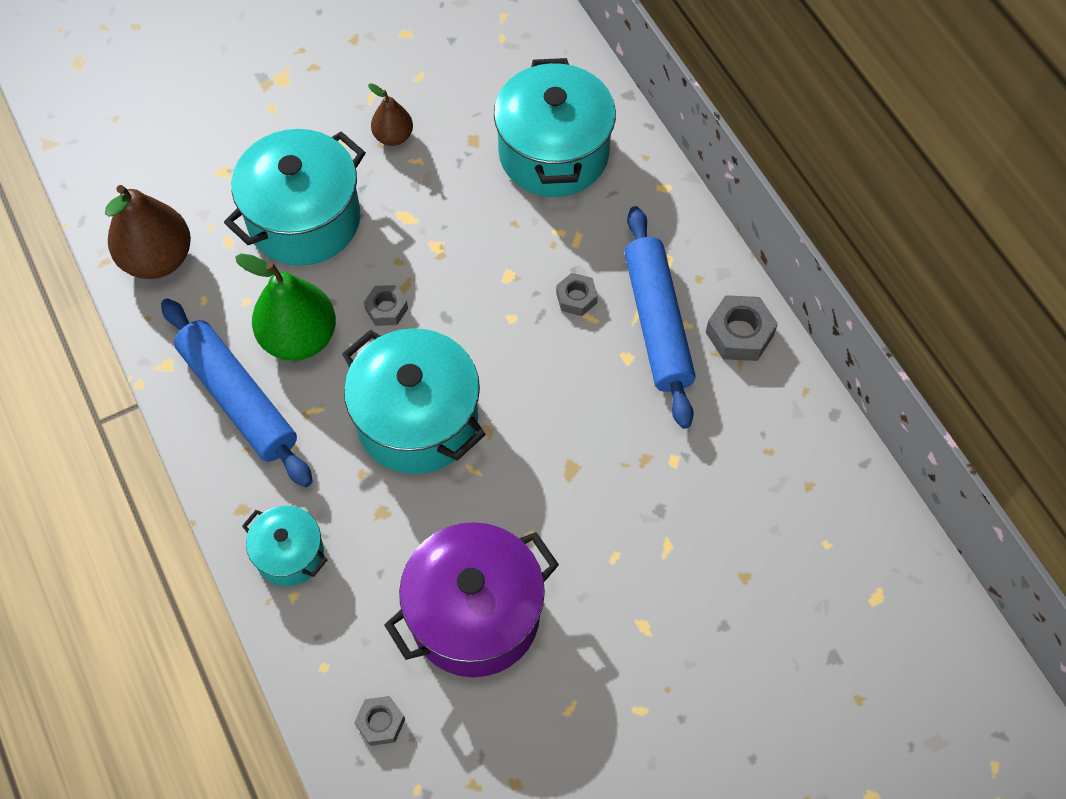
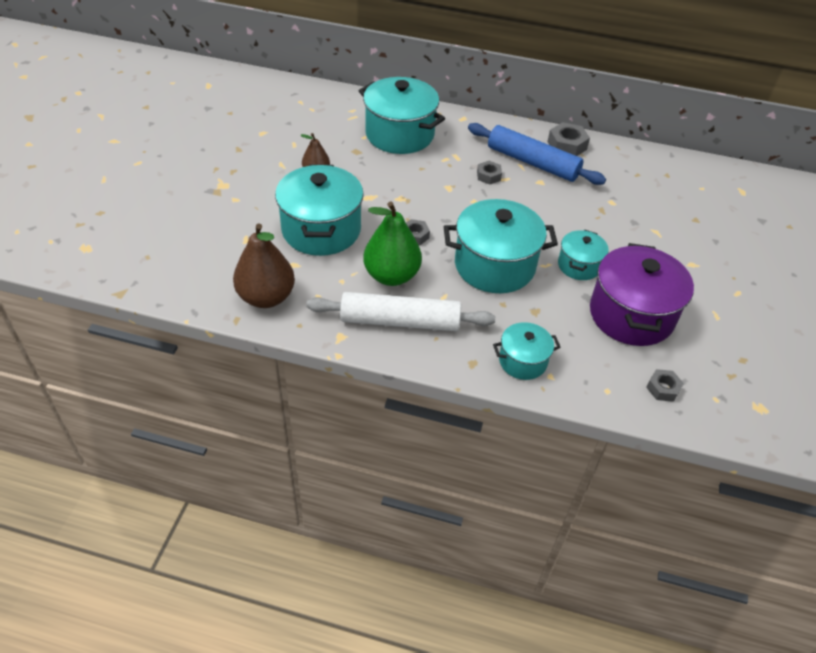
camera: 50 degrees left, 15 degrees down
blue rolling pin [161,298,313,487] -> white rolling pin [306,292,495,331]
none -> turquoise pot [558,230,609,280]

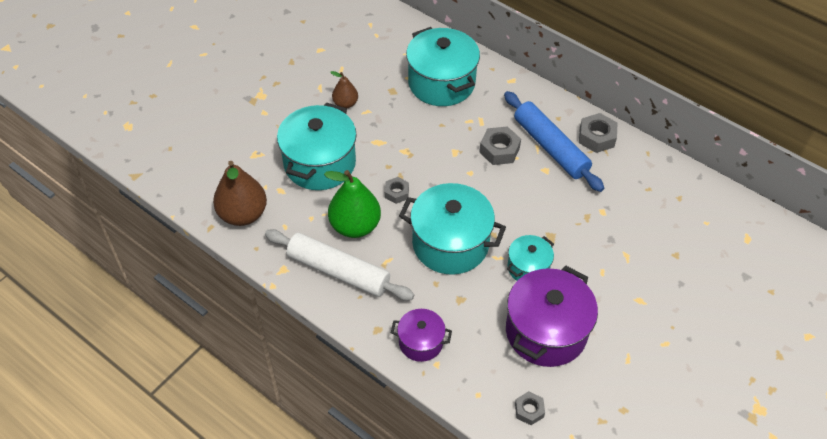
camera: 25 degrees right, 5 degrees up
grey nut [477,161,502,185] -> grey nut [479,126,521,165], size x1.58
turquoise pot [493,322,561,380] -> purple pot [391,309,452,362]

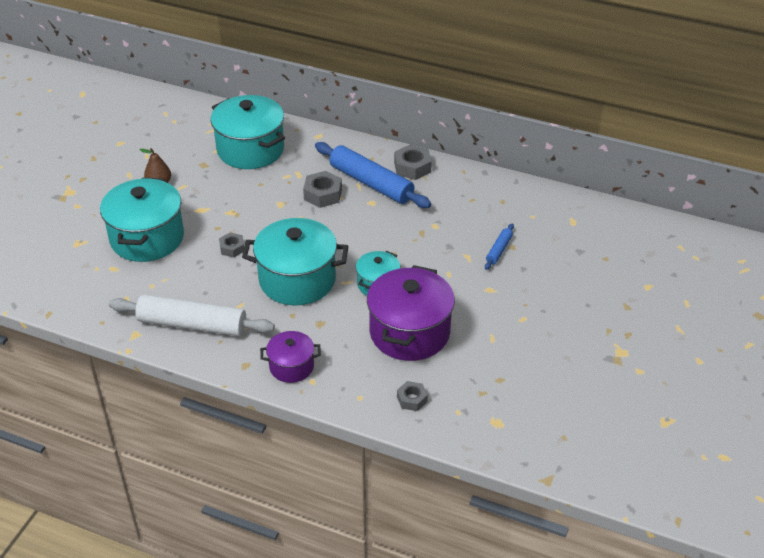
camera: 15 degrees left, 10 degrees down
brown pear [213,161,267,226] -> none
green pear [324,170,381,238] -> none
none -> blue rolling pin [485,224,514,270]

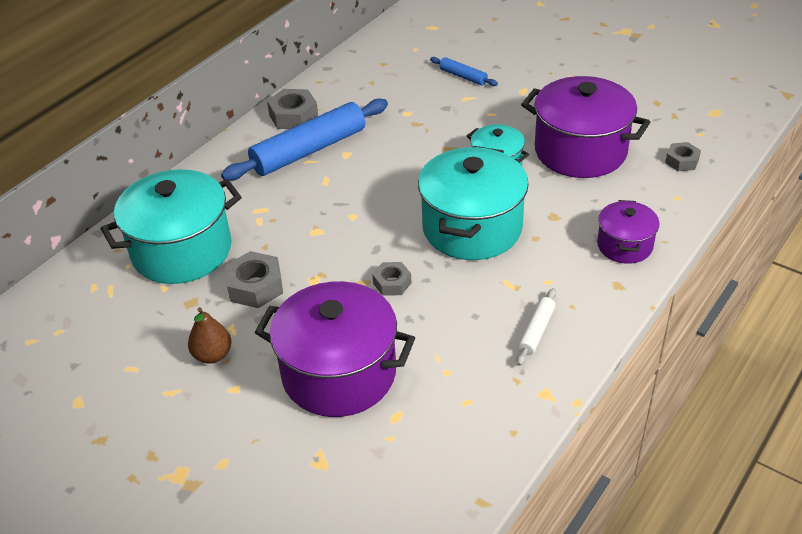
camera: 75 degrees left, 0 degrees up
turquoise pot [100,177,184,262] -> purple pot [255,281,415,417]
white rolling pin [109,295,275,336] -> white rolling pin [516,288,556,366], size x0.46
grey nut [303,171,342,208] -> grey nut moved to [225,251,283,308]

